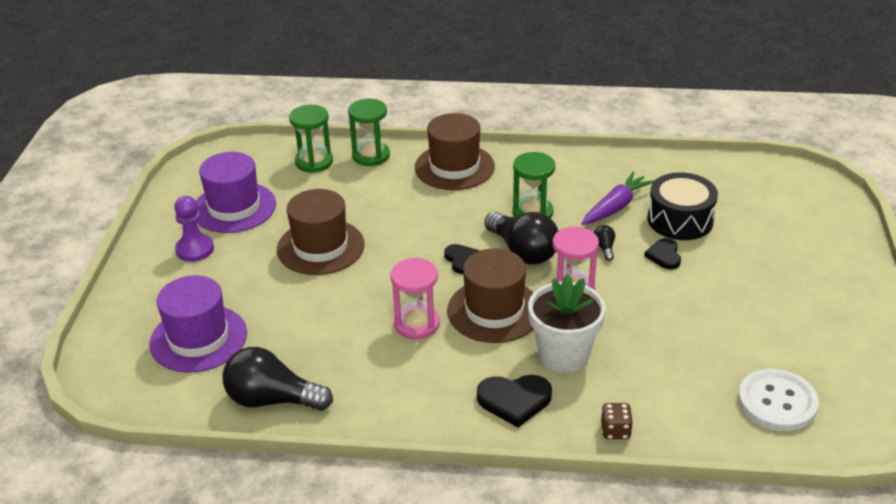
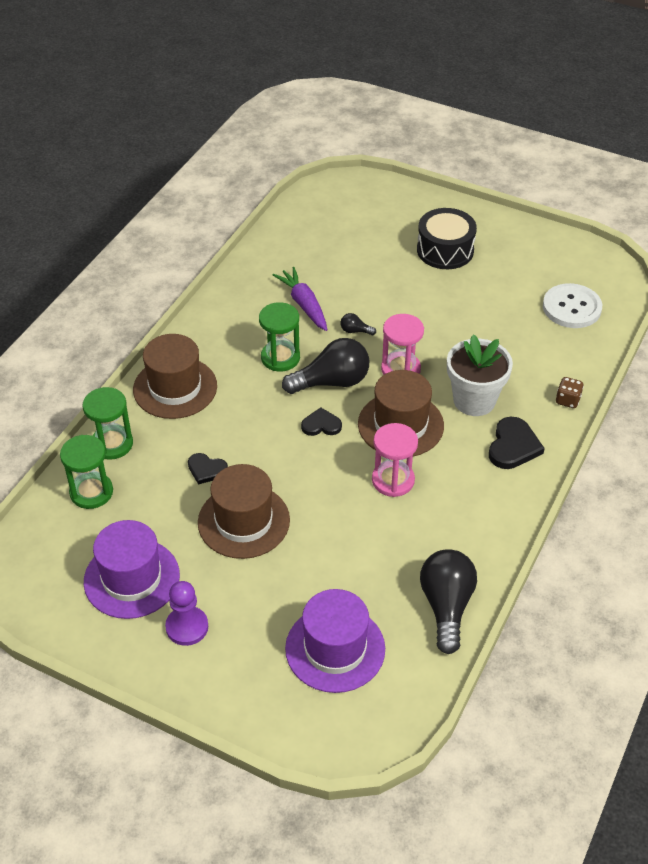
camera: 70 degrees left, 10 degrees up
black light bulb [222,347,333,411] -> black light bulb turned 150 degrees clockwise [420,549,477,654]
black heart [644,238,681,269] -> black heart moved to [188,453,228,485]
black drum [648,172,718,240] -> black drum moved to [417,208,477,269]

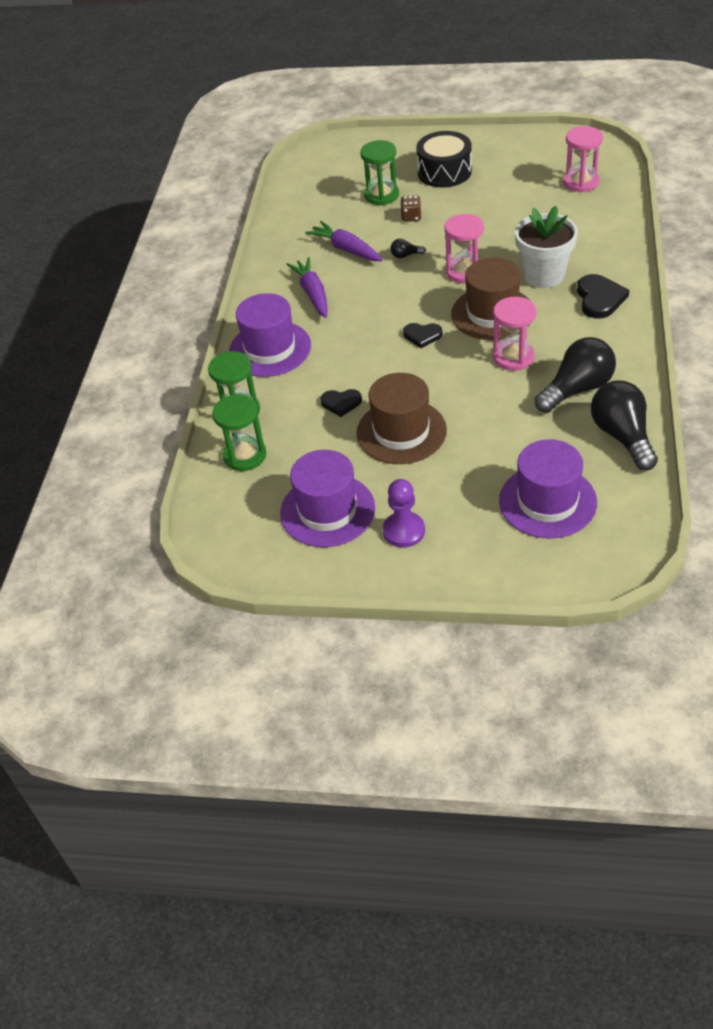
camera: 15 degrees left, 0 degrees up
brown hat [133,334,217,419] -> purple hat [229,293,311,377]
green hourglass [259,302,300,372] -> green hourglass moved to [360,140,399,205]
black light bulb [282,338,369,394] -> black light bulb moved to [535,337,616,413]
black heart [301,407,342,436] -> black heart turned 150 degrees counterclockwise [403,323,443,348]
white button [543,283,602,328] -> pink hourglass [563,126,603,192]
brown dice [556,377,584,408] -> brown dice moved to [400,195,422,222]
none -> purple carrot [286,257,328,318]

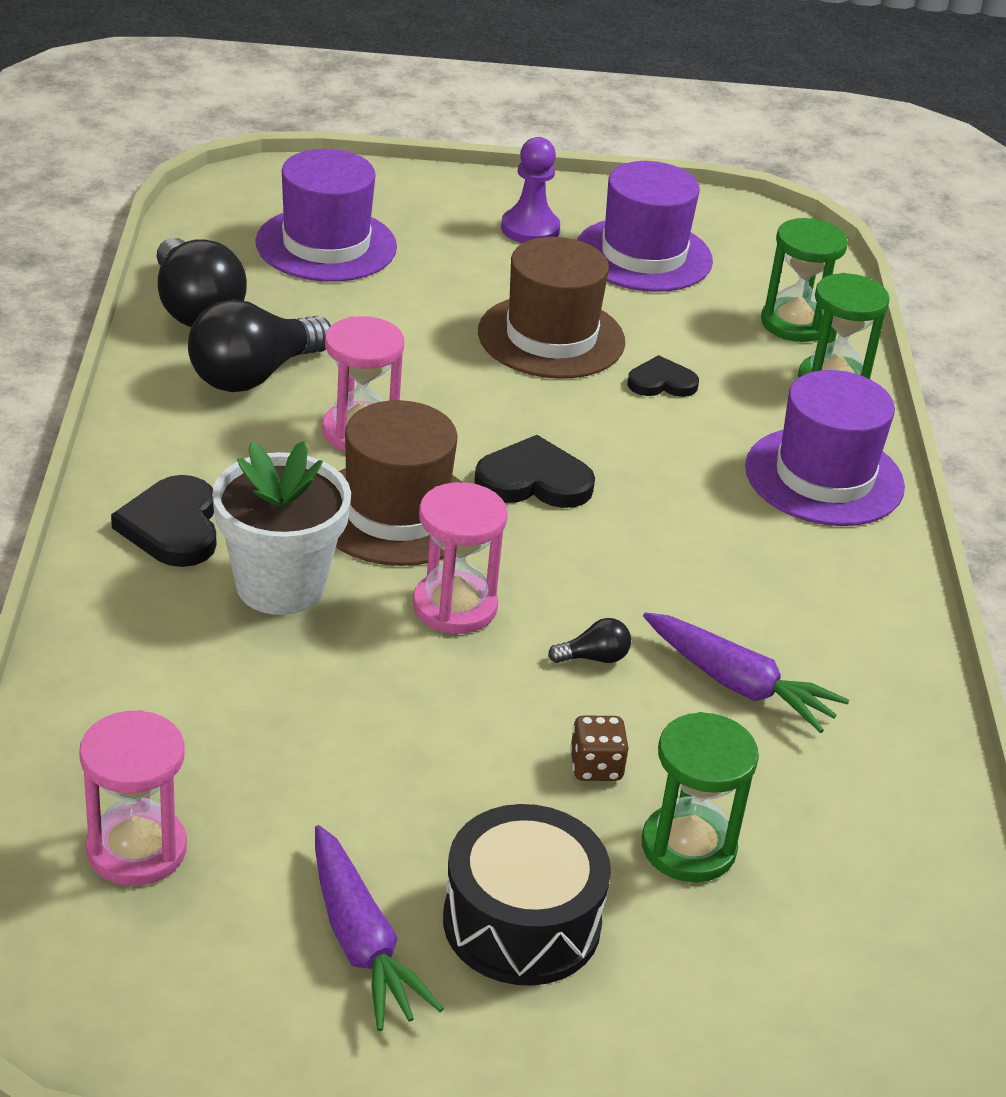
camera: 165 degrees right, 10 degrees down
purple carrot [286,257,328,318] -> purple carrot moved to [315,825,444,1031]
black heart [403,323,443,348] -> black heart [474,435,595,508], size x1.55

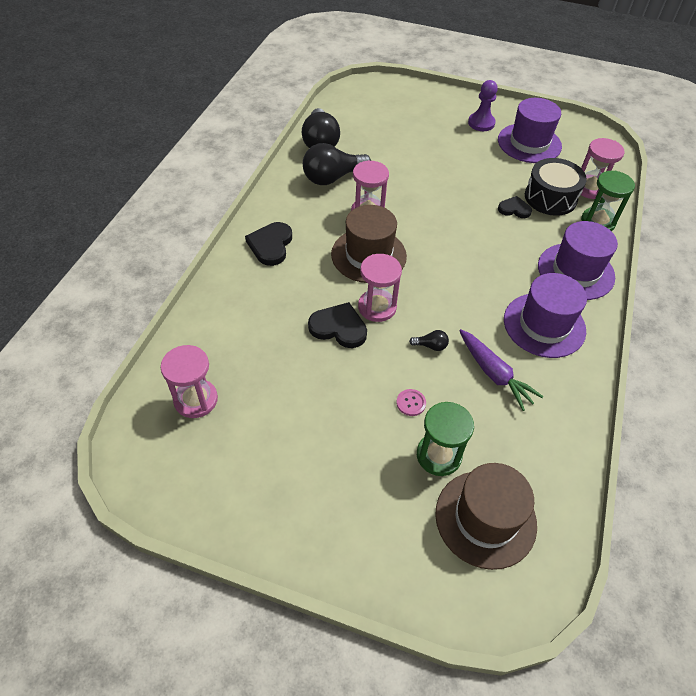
camera: 20 degrees right, 15 degrees up
white flower pot [212,441,351,615] -> none
purple hat [255,149,397,282] -> purple hat moved to [504,273,587,358]
purple carrot [315,825,444,1031] -> none
black drum [443,804,611,986] -> black drum moved to [525,158,587,216]
black heart [474,435,595,508] -> black heart moved to [308,302,367,348]
brown hat [478,237,625,379] -> brown hat moved to [435,463,537,570]
brown dice [570,716,629,781] -> pink button [396,389,426,416]
green hourglass [761,218,848,342] -> pink hourglass [581,138,625,199]

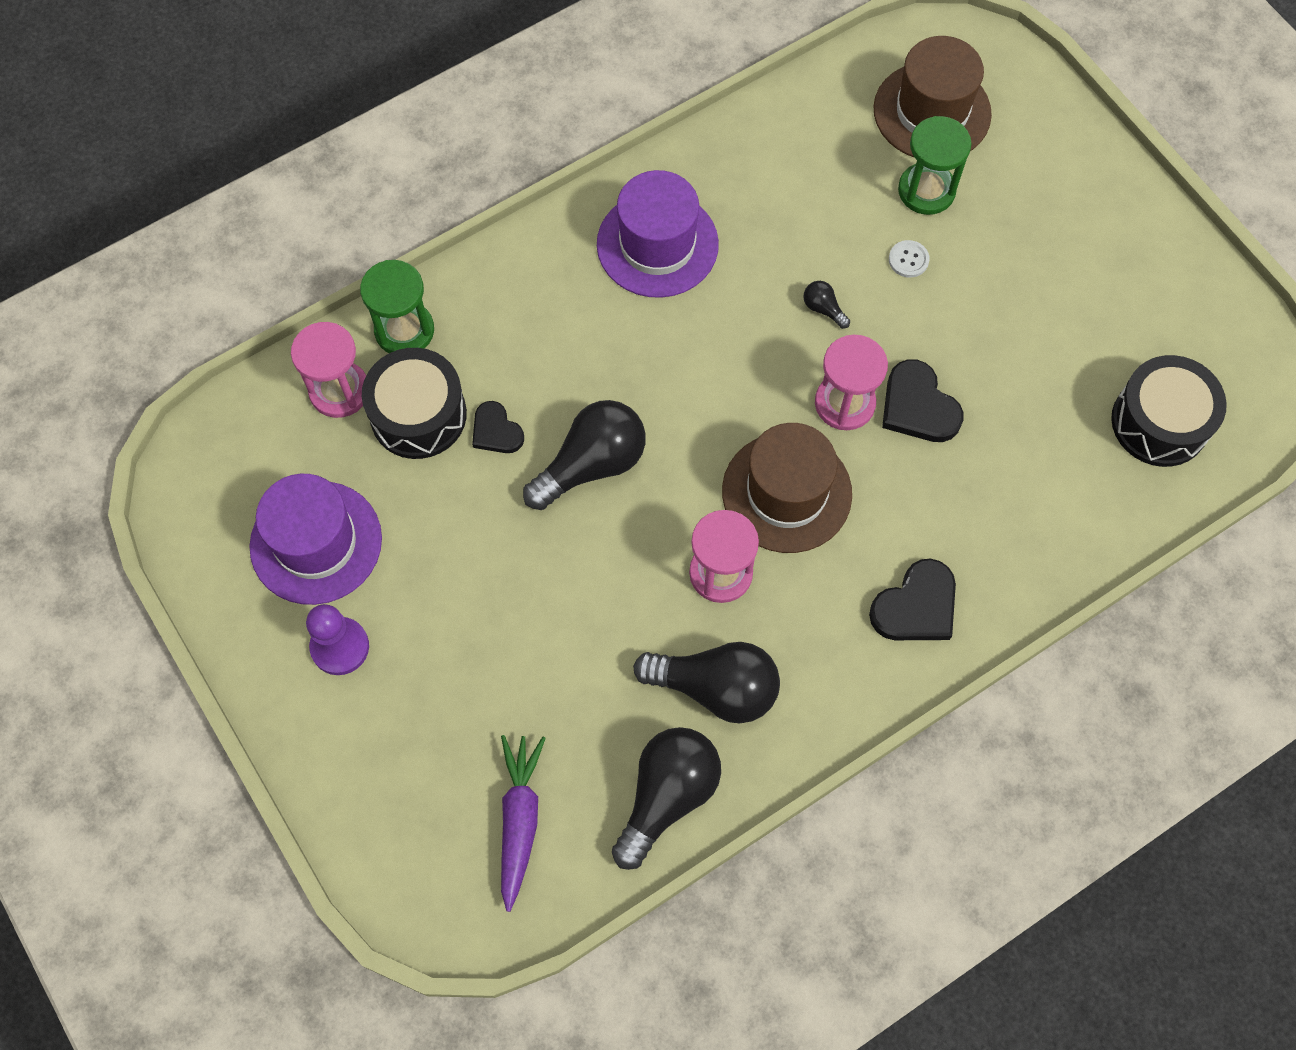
camera: 140 degrees left, 15 degrees up
pink hourglass [161,345,218,418] -> black drum [1111,355,1227,467]
pink button [396,389,426,416] -> white button [889,240,930,278]
purple carrot [459,329,543,411] -> purple carrot moved to [501,735,546,912]
purple hat [538,221,618,300] -> none
none -> black light bulb [523,400,646,510]

